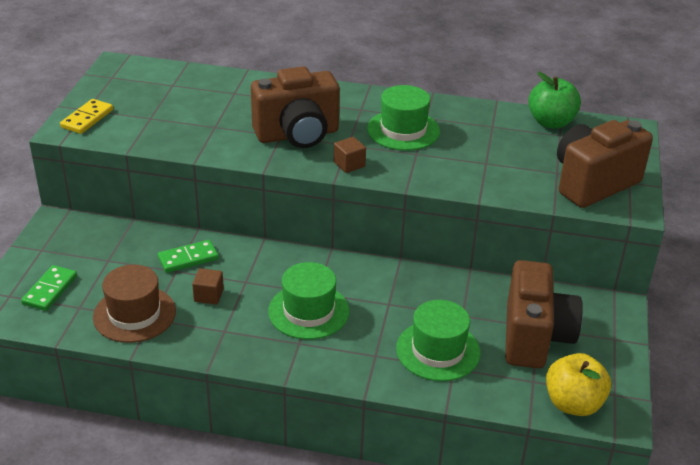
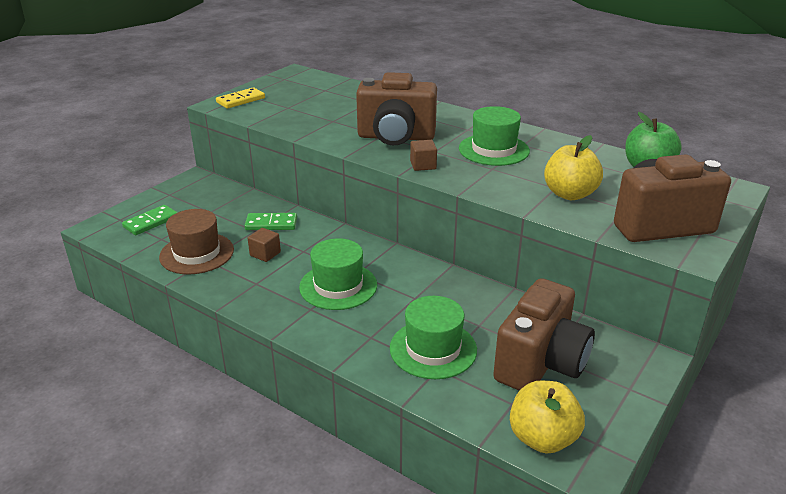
camera: 25 degrees right, 5 degrees down
none -> yellow apple [544,135,603,200]

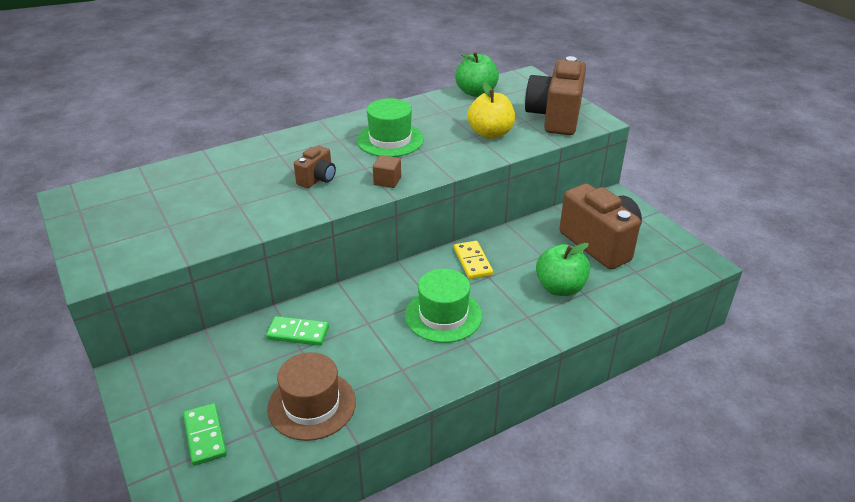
camera: 65 degrees left, 5 degrees up
yellow domino [216,87,265,109] -> yellow domino moved to [454,241,493,279]
green domino [245,213,297,230] -> green domino turned 75 degrees clockwise [266,316,329,346]
brown cube [248,228,281,262] -> none
brown camera [356,72,437,146] -> brown camera [294,146,336,188], size x0.49
green hat [390,296,477,379] -> green apple [536,243,590,296]
yellow apple [510,381,585,454] -> none

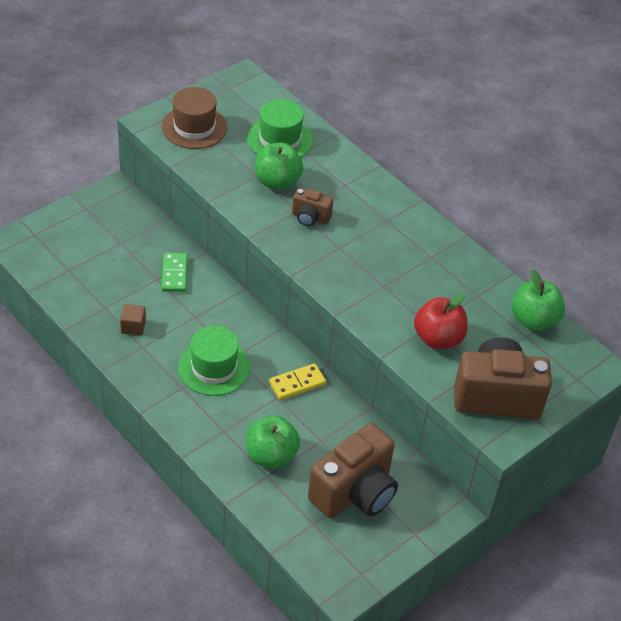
camera: 75 degrees right, 10 degrees up
green domino [183,403,227,466] -> none
brown hat [267,352,356,441] -> brown hat moved to [162,87,227,149]
green hat [357,98,424,157] -> green hat moved to [247,99,313,158]
brown cube [373,155,401,188] -> brown cube moved to [120,304,146,336]
yellow apple [467,82,515,139] -> red apple [414,294,467,349]
none -> green apple [255,143,303,190]

